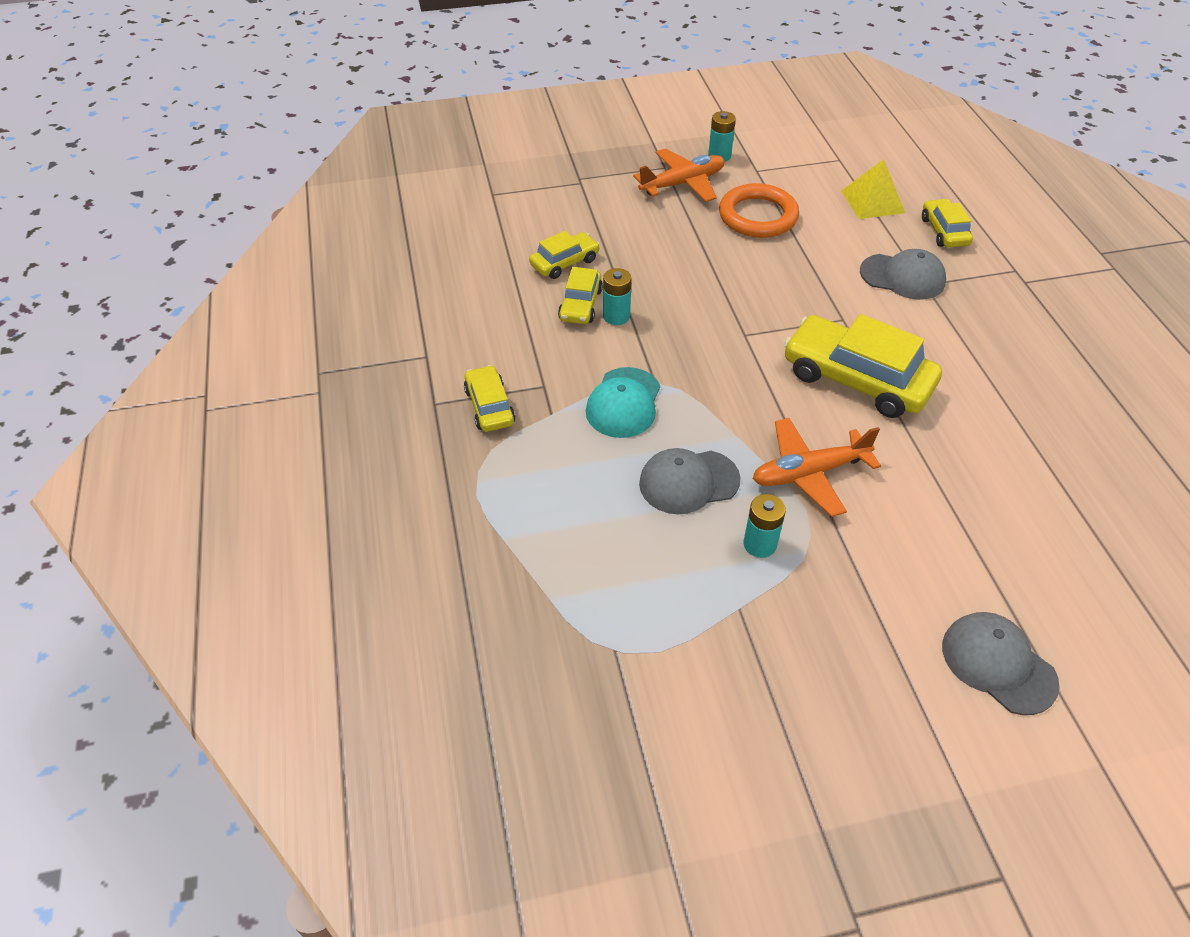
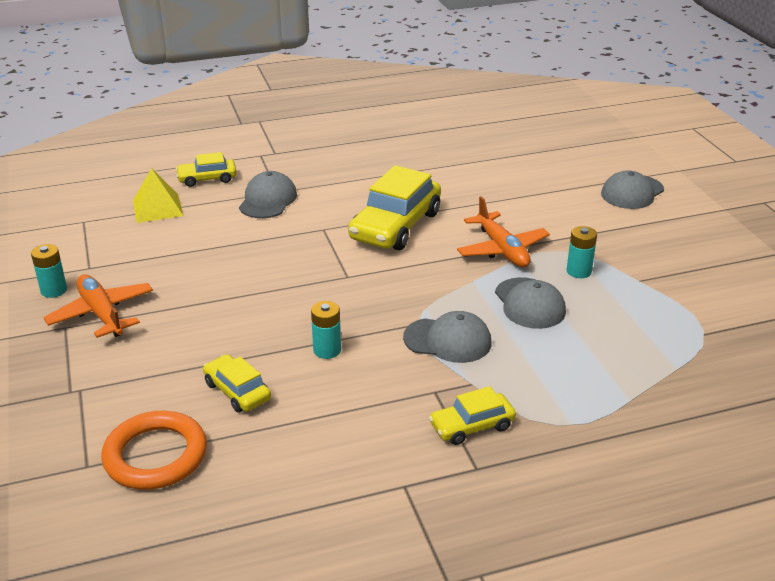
camera: 95 degrees left, 15 degrees down
yellow car [558,267,603,324] -> none
turquoise cap [586,367,660,438] -> grey cap [403,311,492,363]
orange ring [719,183,799,238] -> orange ring moved to [101,411,207,490]

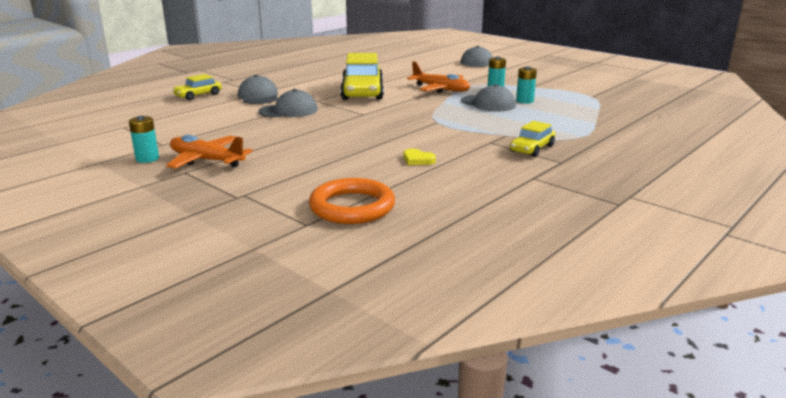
camera: 30 degrees left, 10 degrees down
yellow pyramid [133,168,184,223] -> none
yellow car [203,354,271,413] -> none
turquoise battery [311,301,341,359] -> turquoise battery moved to [516,66,537,103]
grey cap [403,311,492,363] -> grey cap moved to [258,89,318,118]
none -> yellow heart [403,149,436,165]

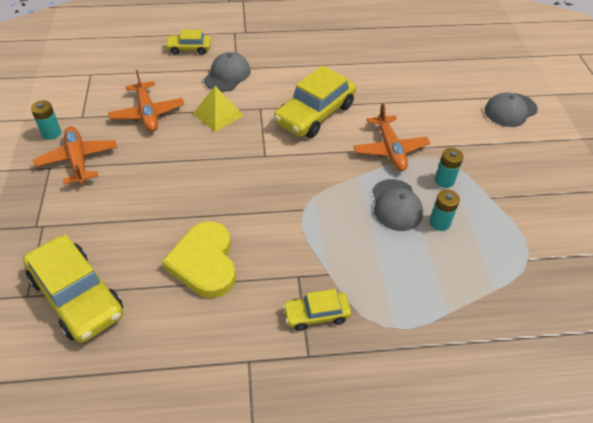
camera: 40 degrees right, 25 degrees up
grey cap [258,89,318,118] -> yellow pyramid [193,86,244,132]
orange ring [309,178,395,224] -> yellow car [23,235,123,343]
yellow heart [403,149,436,165] -> yellow heart [162,221,236,298], size x2.37
none -> orange plane [108,70,184,132]

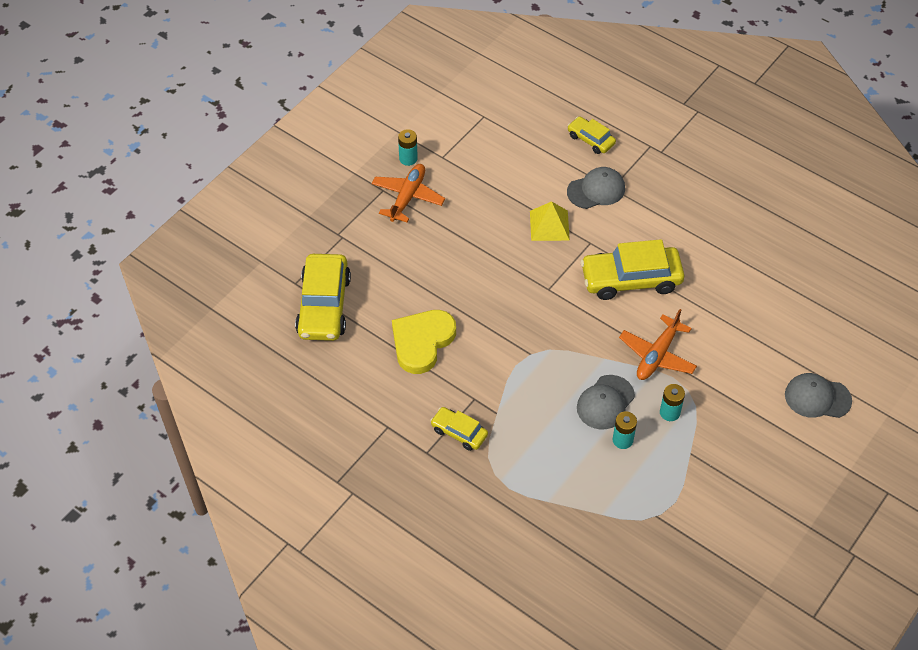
camera: 45 degrees right, 5 degrees up
orange plane [108,70,184,132] -> none

